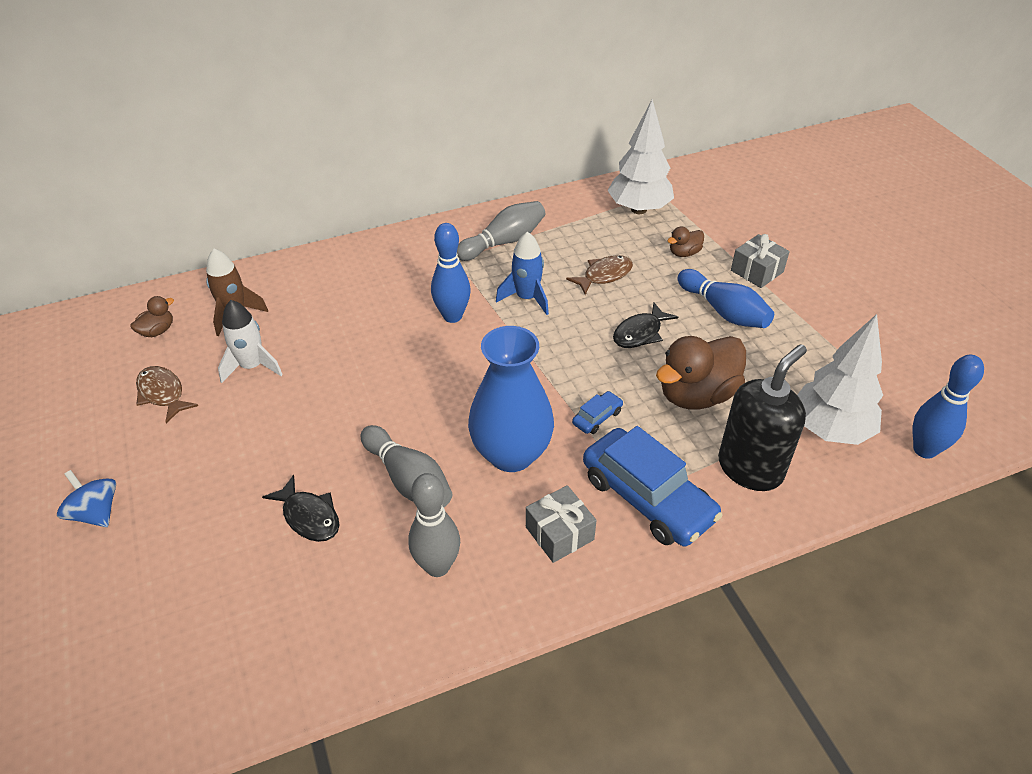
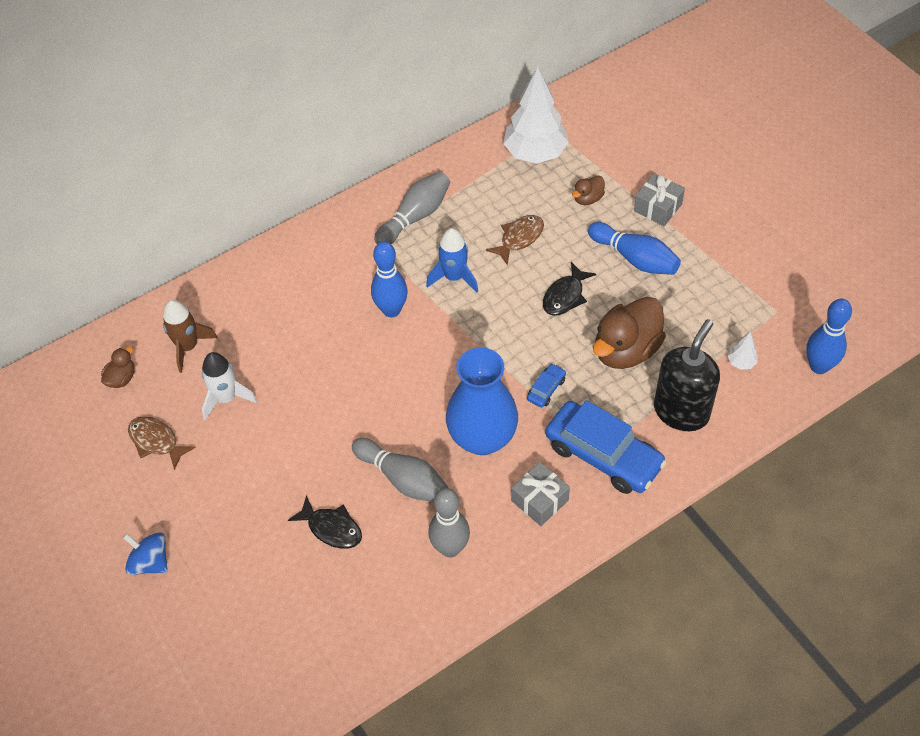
camera: 10 degrees left, 10 degrees up
white tree [797,314,883,445] -> white tree [728,332,758,370], size x0.42

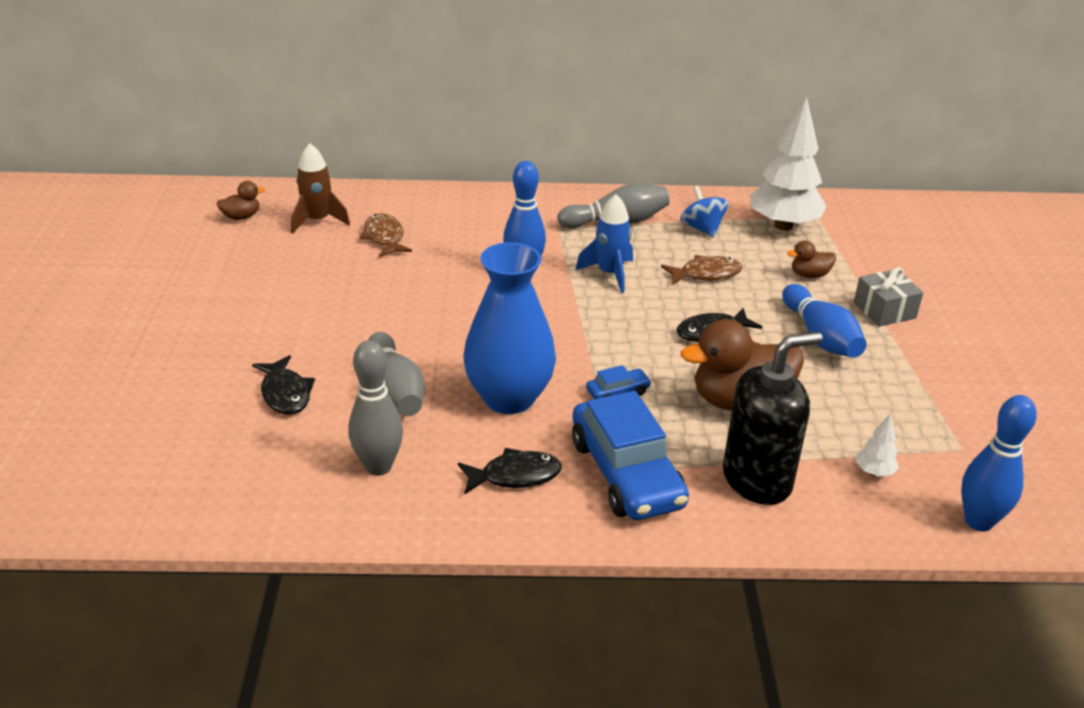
camera: 30 degrees right, 20 degrees down
blue spinning top [123,532,168,575] -> blue spinning top moved to [680,186,729,238]
brown fish [128,416,196,470] -> brown fish moved to [360,213,412,257]
white rocket [202,352,257,420] -> none
grey gift [511,462,570,526] -> black fish [458,448,562,495]

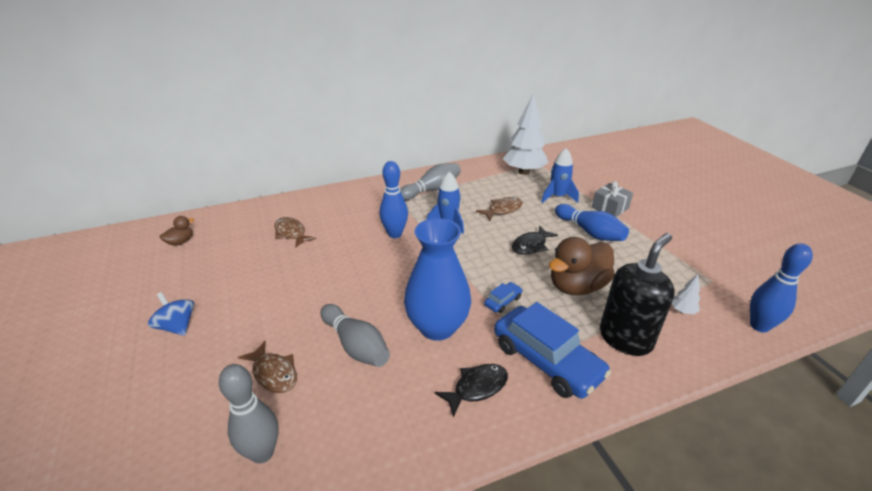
camera: 20 degrees left, 0 degrees up
black fish [252,355,315,415] -> brown fish [238,341,297,393]
brown rocket [291,143,350,234] -> none
grey bowling pin [348,340,403,476] -> grey bowling pin moved to [219,364,279,464]
blue spinning top [680,186,729,238] -> blue spinning top moved to [148,292,194,336]
brown duck [787,241,836,278] -> blue rocket [541,148,579,203]

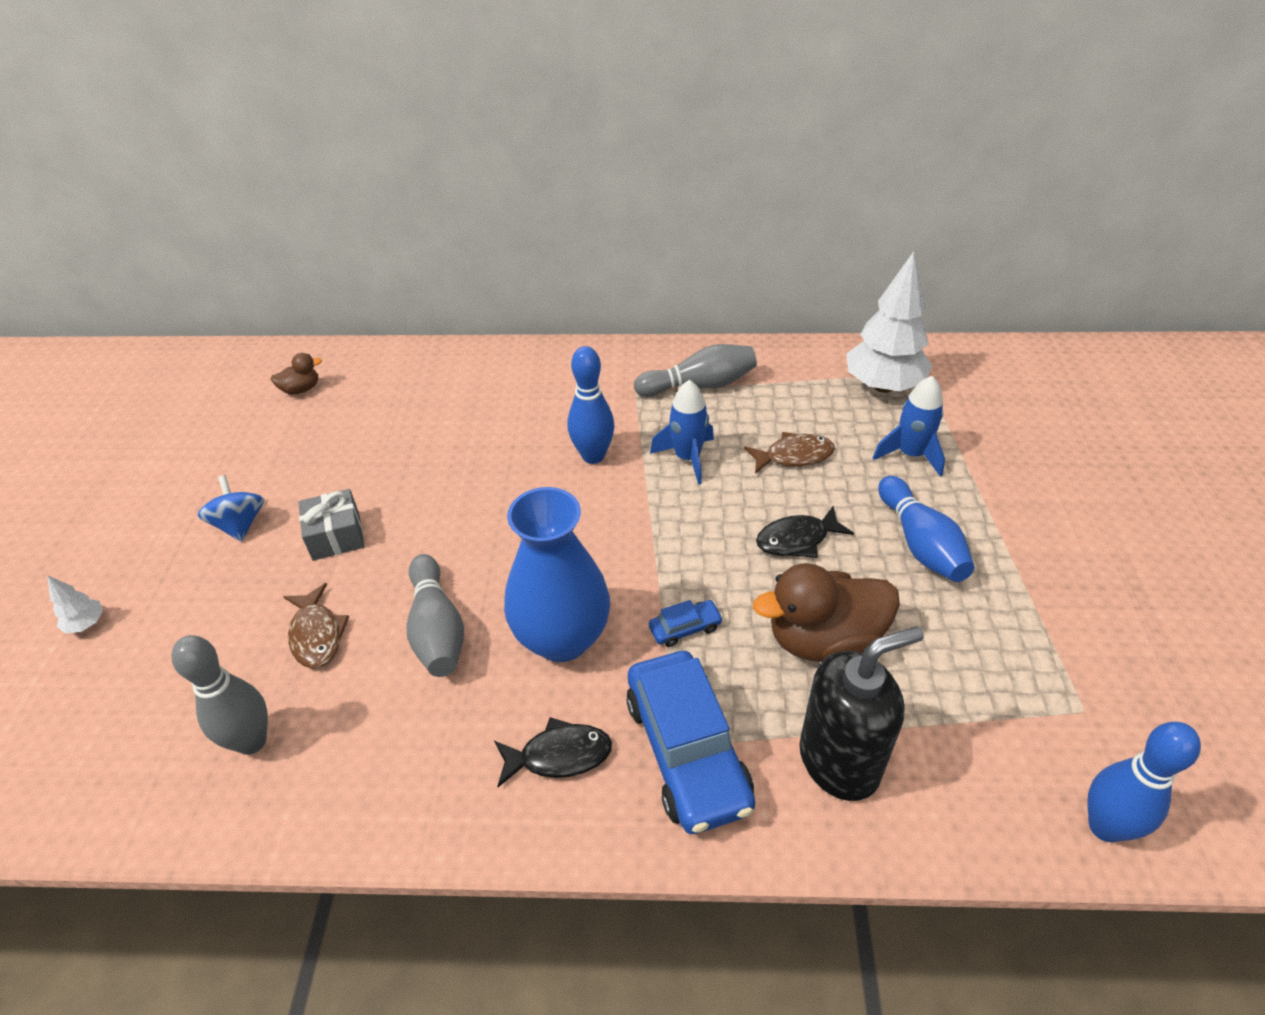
camera: 25 degrees right, 10 degrees up
brown fish [274,217,316,248] -> none
grey gift [592,181,633,217] -> grey gift moved to [298,489,365,561]
white tree [671,274,700,315] -> white tree moved to [47,575,103,634]

